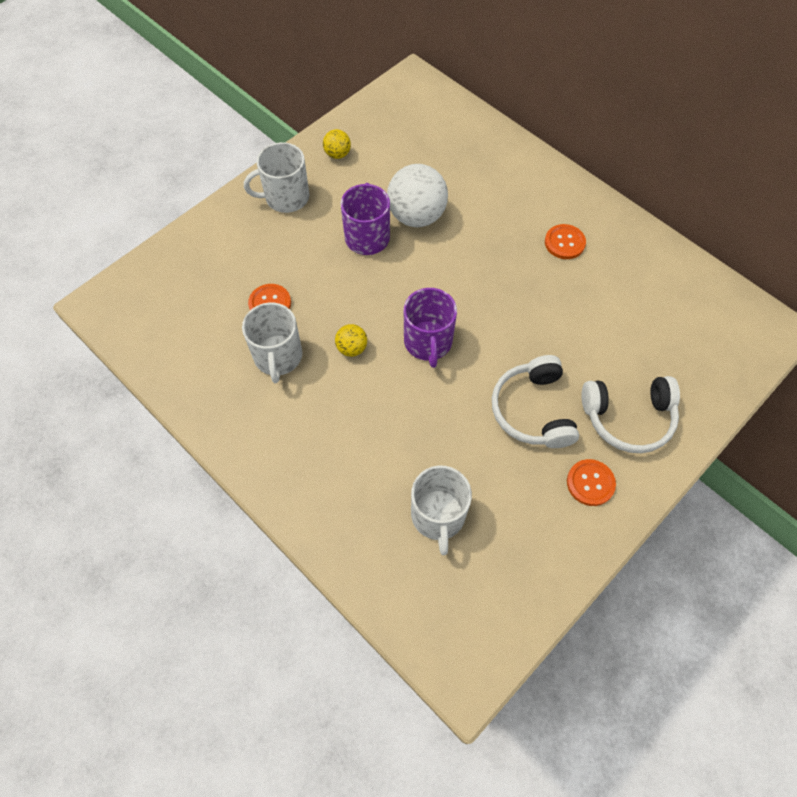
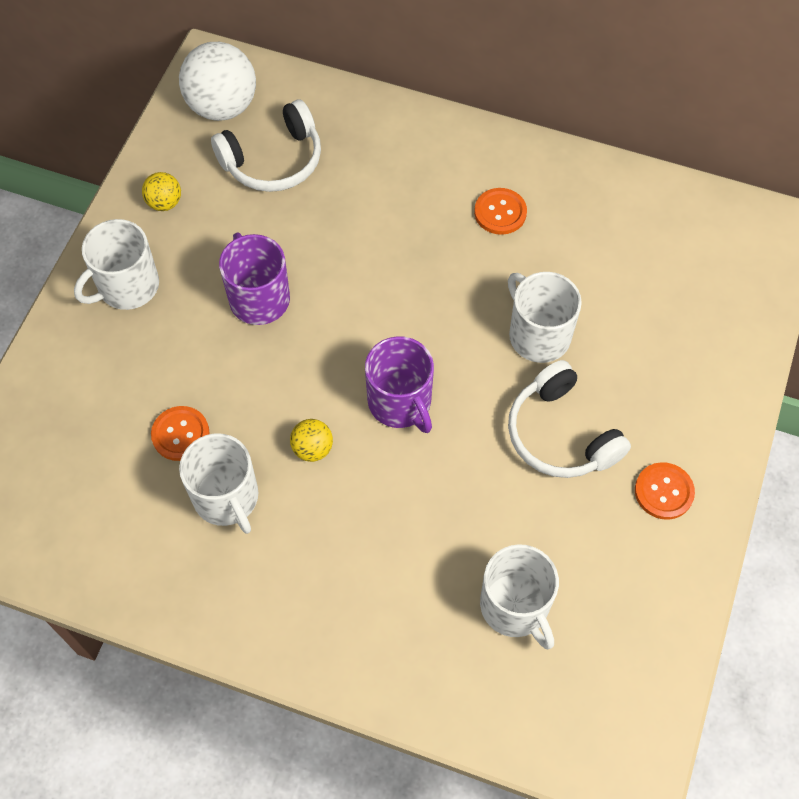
camera: 25 degrees left, 0 degrees up
white ball [387,164,448,227] -> white ball moved to [179,42,256,121]
white headphones [581,376,680,453] -> white headphones moved to [211,99,321,192]
none -> white mug [508,272,582,363]

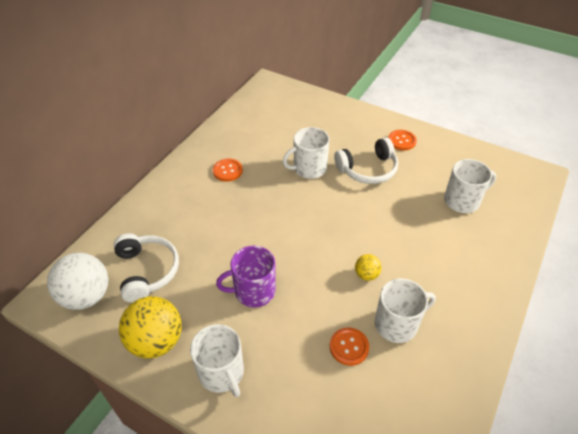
camera: 80 degrees left, 15 degrees down
yellow ball [142,172,181,211] -> yellow ball [119,296,182,358], size x2.04
purple mug [365,336,434,433] -> none

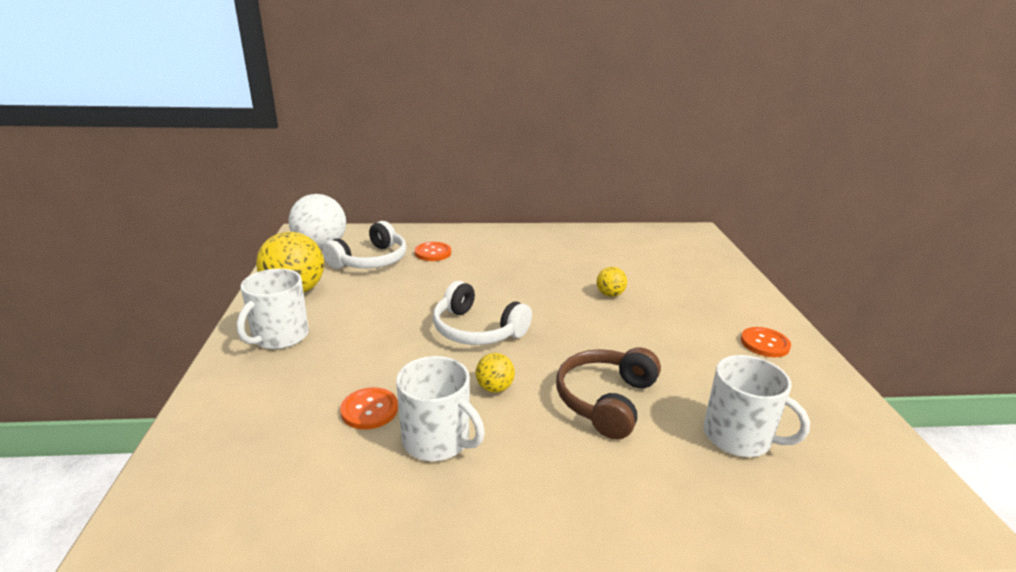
camera: 55 degrees right, 20 degrees down
orange button [213,159,243,182] -> orange button moved to [415,242,451,261]
purple mug [216,245,276,307] -> none
white mug [283,127,330,179] -> yellow ball [597,267,627,297]
white headphones [334,137,398,184] -> white headphones moved to [433,281,532,345]
none -> brown headphones [556,347,661,439]

